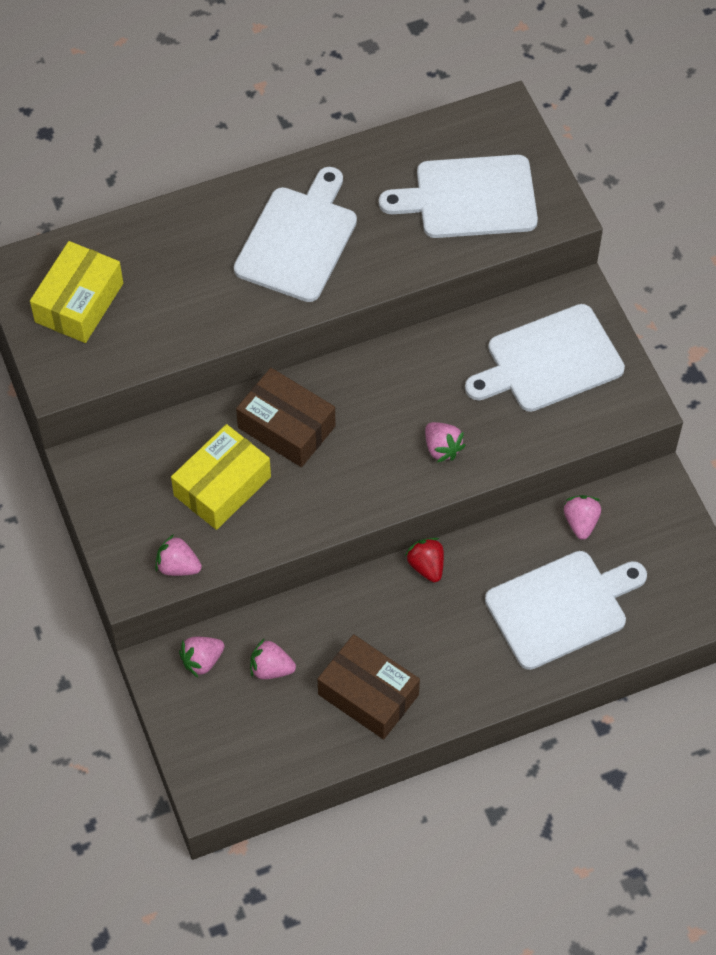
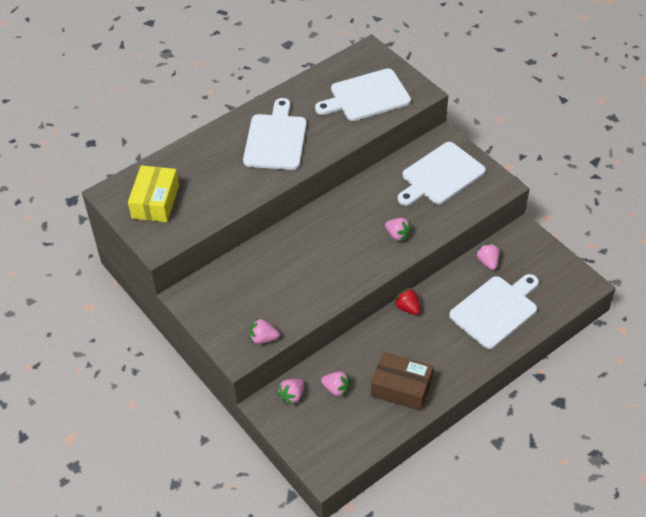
camera: 15 degrees left, 10 degrees down
yellow box [171,424,271,530] -> none
brown box [236,368,335,467] -> none
pink strawberry [250,639,296,679] -> pink strawberry turned 150 degrees counterclockwise [321,371,350,397]

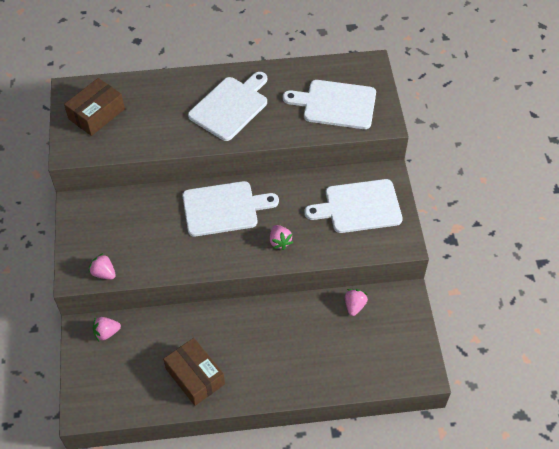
camera: 30 degrees right, 5 degrees up
yellow box [128,165,179,222] -> brown box [64,78,125,136]
pink strawberry [321,371,350,397] -> none
red strawberry [394,287,420,315] -> none
white cutting board [449,274,539,349] -> white cutting board moved to [182,181,279,237]

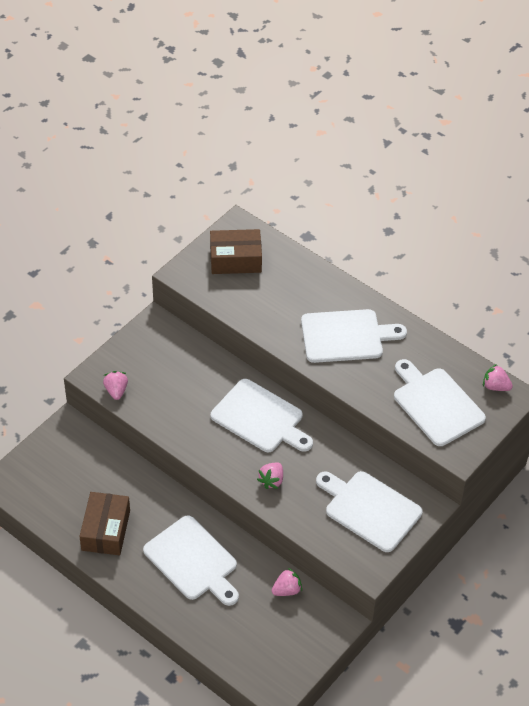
camera: 45 degrees right, 5 degrees down
pink strawberry [93,317,121,341] -> pink strawberry moved to [483,364,513,391]
none -> white cutting board [143,515,239,606]

